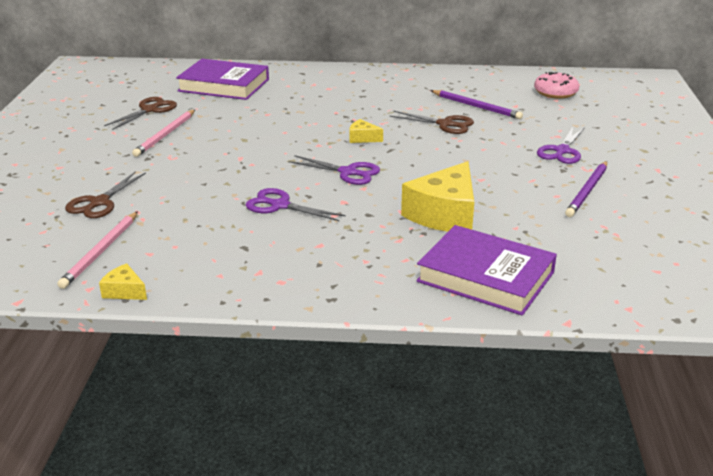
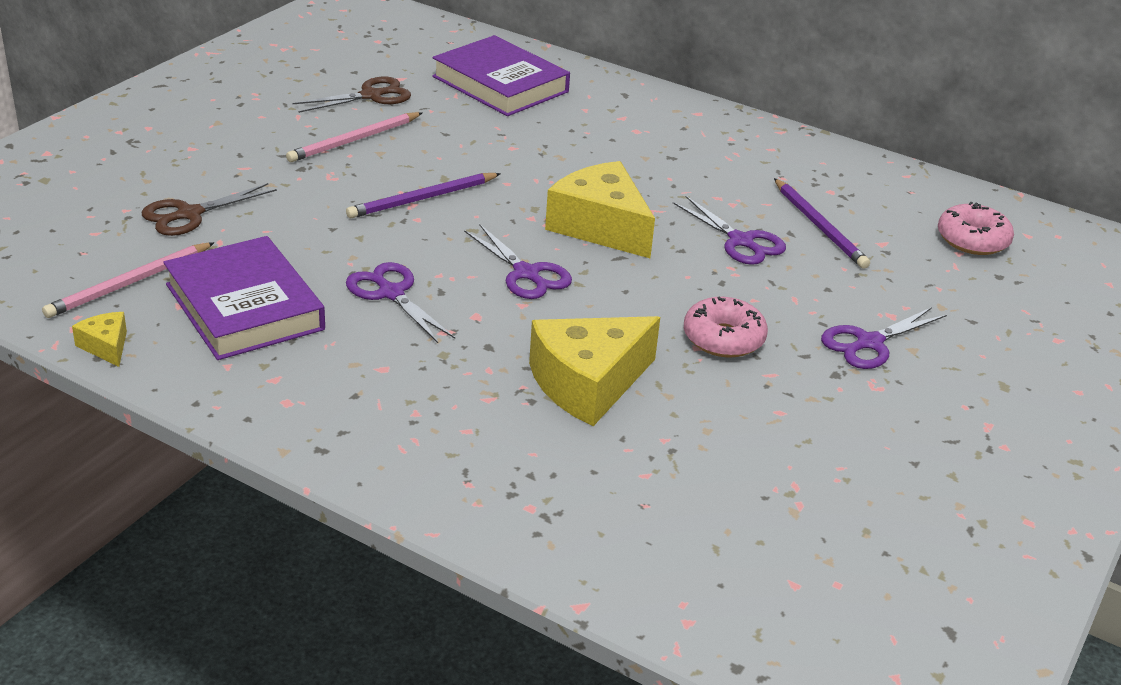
camera: 25 degrees right, 5 degrees up
yellow cheese [350,119,383,143] -> yellow cheese [545,161,655,258], size x2.19
brown scissors [389,111,474,134] -> purple scissors [673,196,786,265]
purple book [416,225,557,316] -> purple book moved to [163,236,325,360]
purple pencil [565,161,607,217] -> purple pencil moved to [346,173,501,218]
none -> pink donut [684,297,768,358]

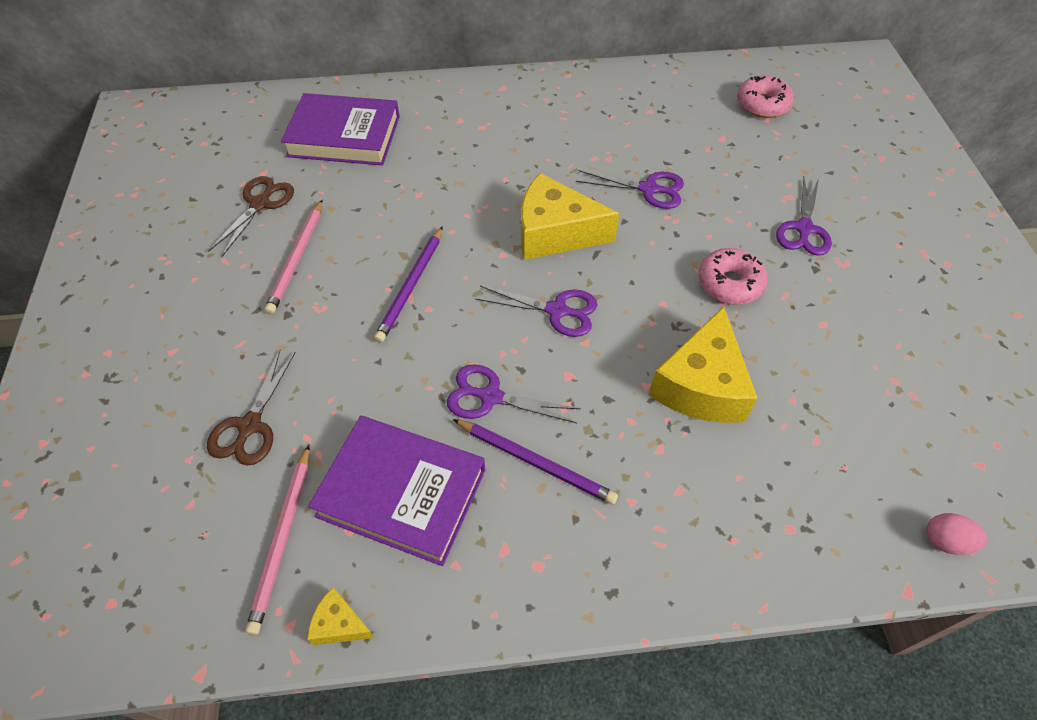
camera: 35 degrees left, 20 degrees up
purple pencil [774,178,870,269] -> purple pencil moved to [453,419,618,505]
none -> pink egg [926,513,987,555]

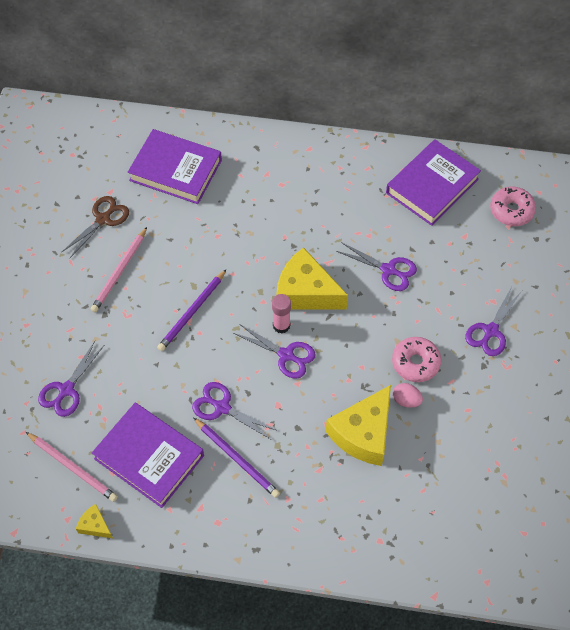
camera: 15 degrees right, 5 degrees up
brown scissors [207,350,296,466] -> purple scissors [38,341,104,417]
pink pencil [245,445,310,635] -> pink pencil turned 75 degrees counterclockwise [26,432,118,502]
pink egg [926,513,987,555] -> pink egg moved to [393,383,423,408]
none -> pink glue stick [272,294,291,334]
none -> purple book [386,139,481,226]

